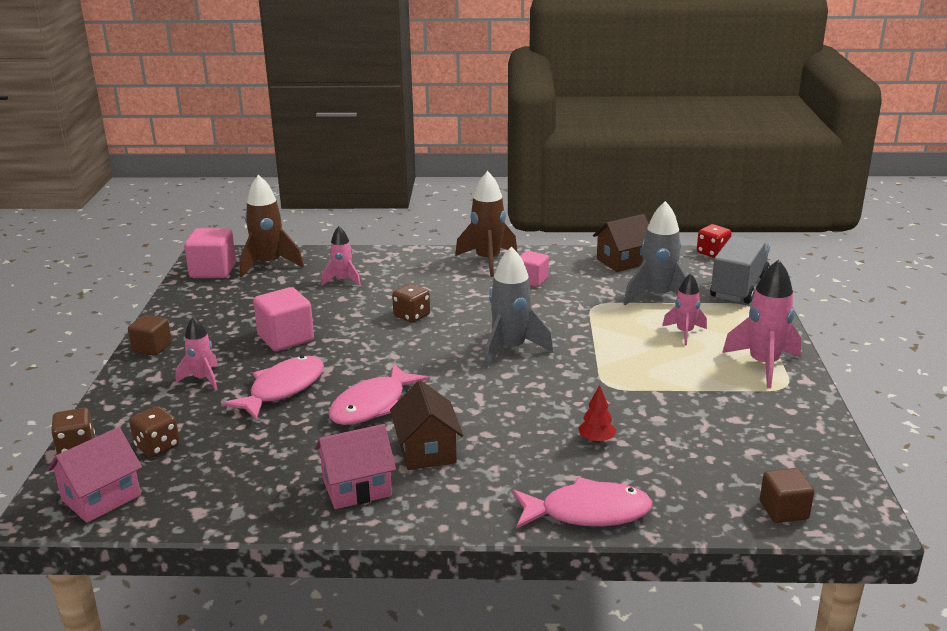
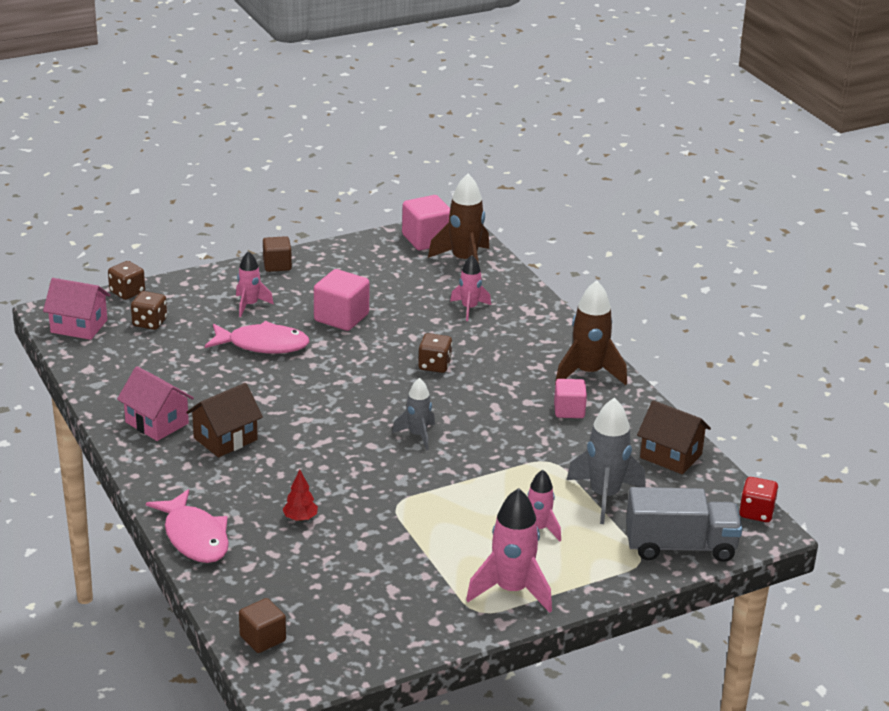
camera: 60 degrees right, 5 degrees up
pink fish [328,364,429,425] -> none
grey rocket [484,247,553,368] -> grey rocket [392,378,435,450], size x0.60

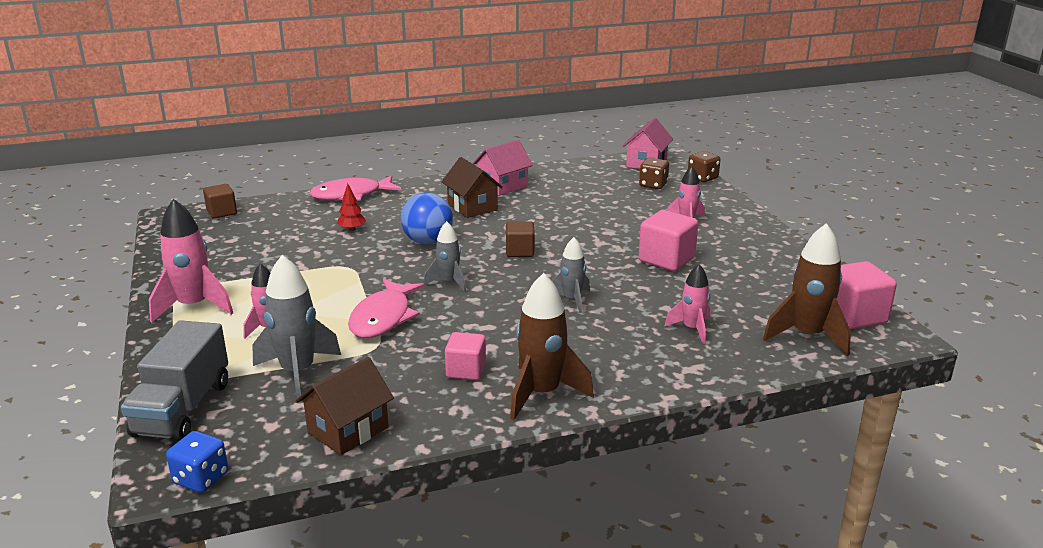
camera: 100 degrees right, 5 degrees down
pink fish [205,321,310,354] -> pink fish moved to [348,279,424,338]
brown cube [263,236,292,272] -> brown cube moved to [506,221,535,257]
brown dice [418,333,452,373] -> grey rocket [552,237,590,313]
red dice [739,477,778,522] -> blue dice [166,431,228,493]
none -> blue ball [401,192,453,245]

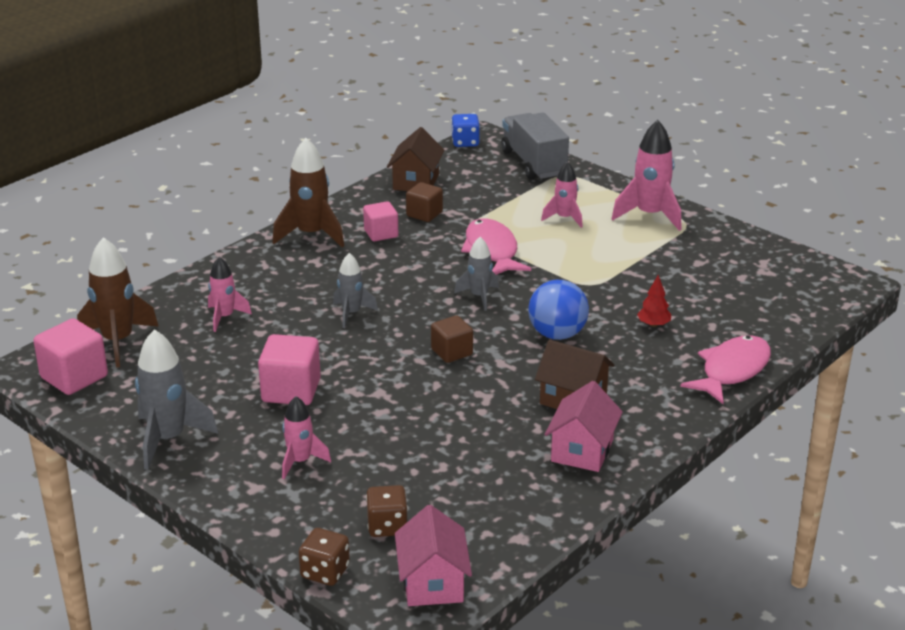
camera: 150 degrees right, 5 degrees up
brown cube [203,184,237,219] -> brown cube moved to [406,182,443,222]
grey rocket [252,255,341,398] -> grey rocket moved to [135,329,218,470]

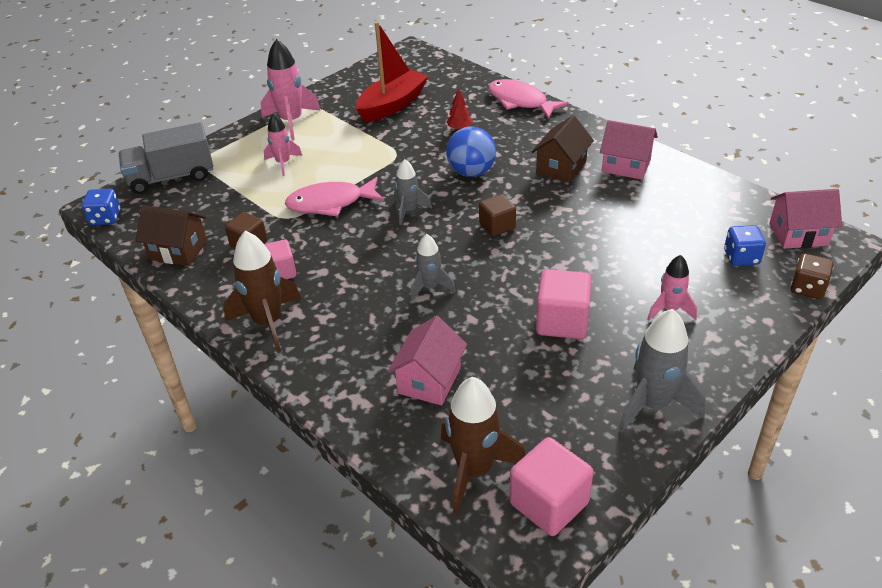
camera: 85 degrees left, 10 degrees up
pink rocket [208,257,252,332] -> pink house [388,316,467,405]
brown dice [366,485,408,537] -> blue dice [724,225,766,266]
none -> red boat [356,22,428,122]

